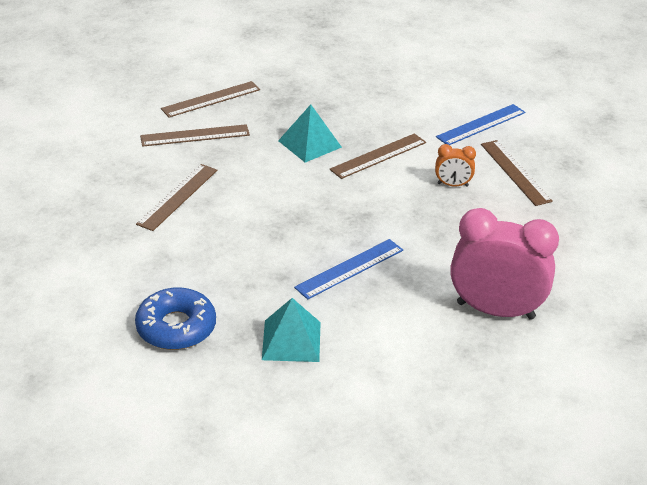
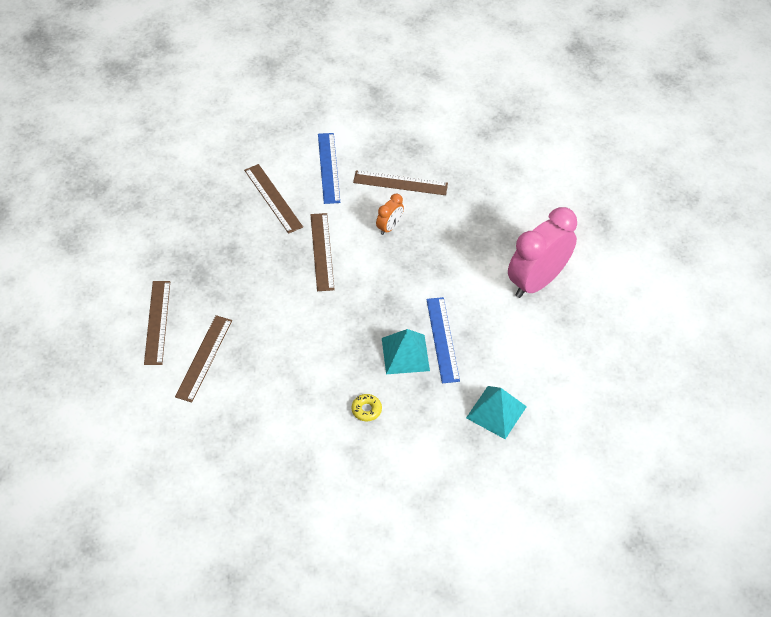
camera: 60 degrees left, 15 degrees up
blue donut [135,287,216,350] -> none
brown ruler [136,164,217,231] -> brown ruler moved to [244,164,303,234]
turquoise pyramid [278,104,342,163] -> turquoise pyramid moved to [382,329,430,374]
none -> yellow donut [351,394,382,421]

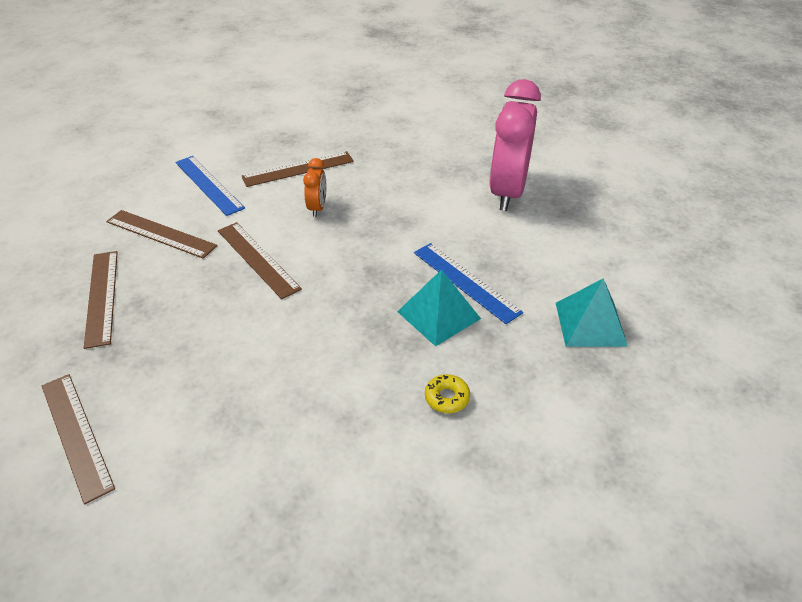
camera: 30 degrees left, 10 degrees down
brown ruler [175,315,232,403] -> brown ruler moved to [84,251,118,349]

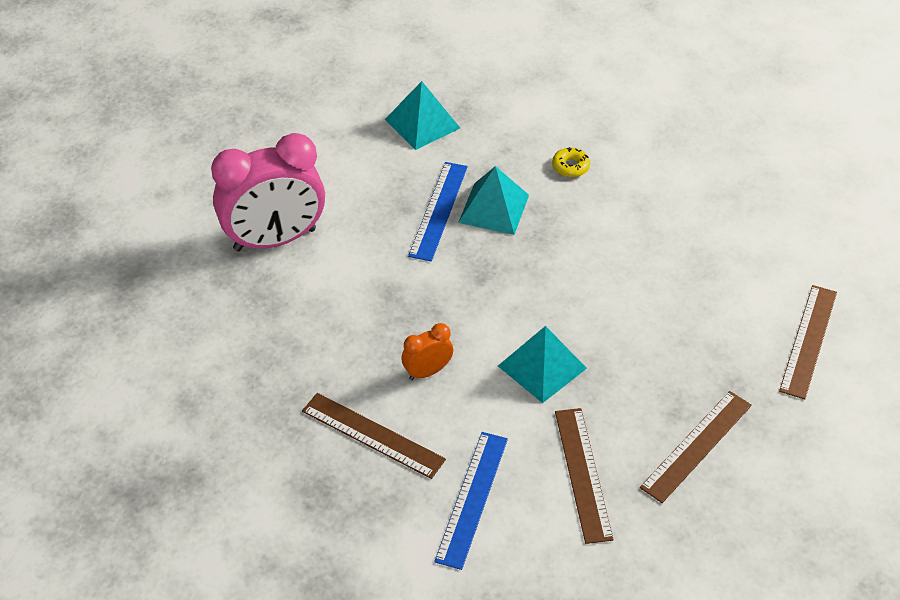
camera: 125 degrees left, 5 degrees up
brown ruler [218,222,302,299] -> turquoise pyramid [498,326,587,403]

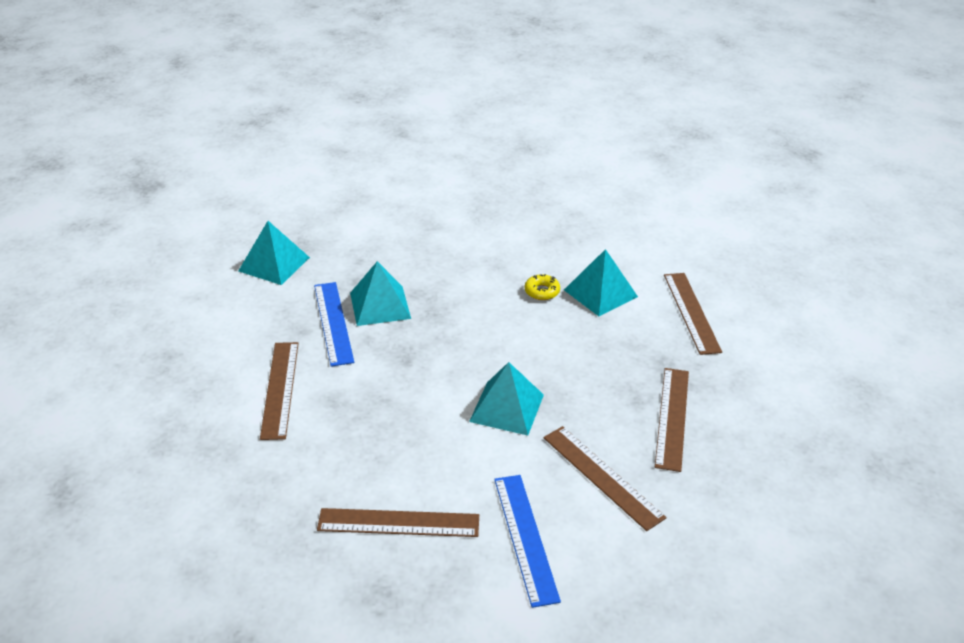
camera: 30 degrees left, 10 degrees down
pink clock [211,133,325,251] -> none
orange clock [401,323,453,380] -> none
yellow donut [552,147,590,177] -> yellow donut moved to [525,274,560,300]
none -> brown ruler [260,342,299,440]
none -> turquoise pyramid [564,249,638,316]

